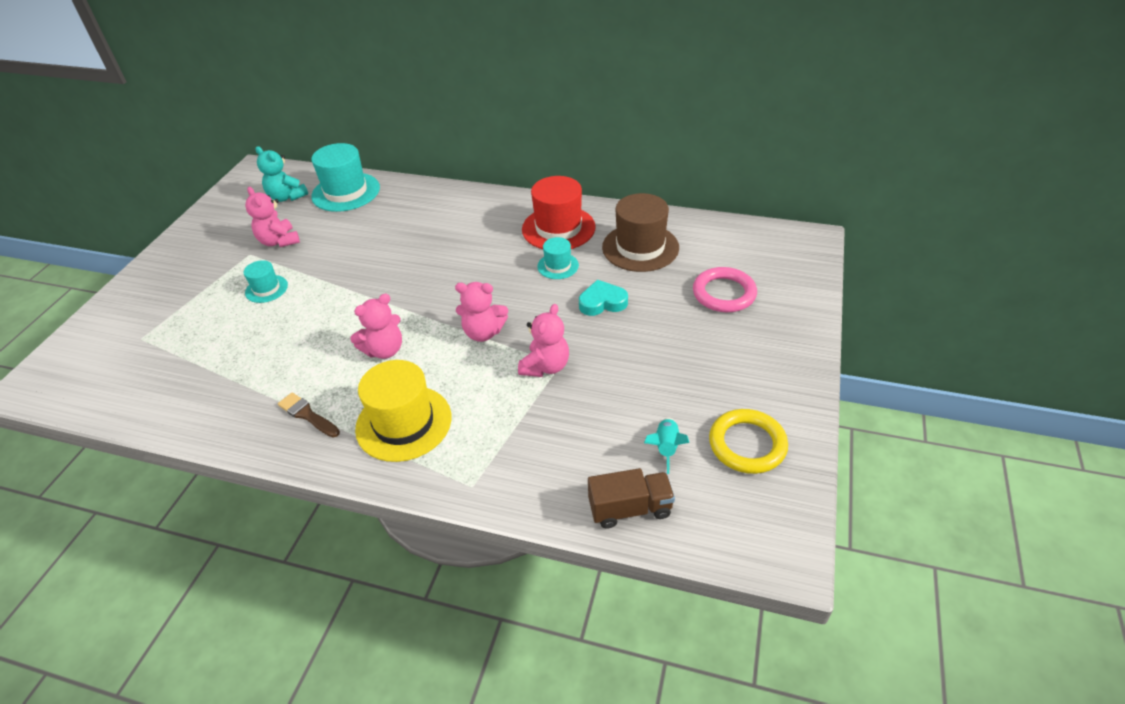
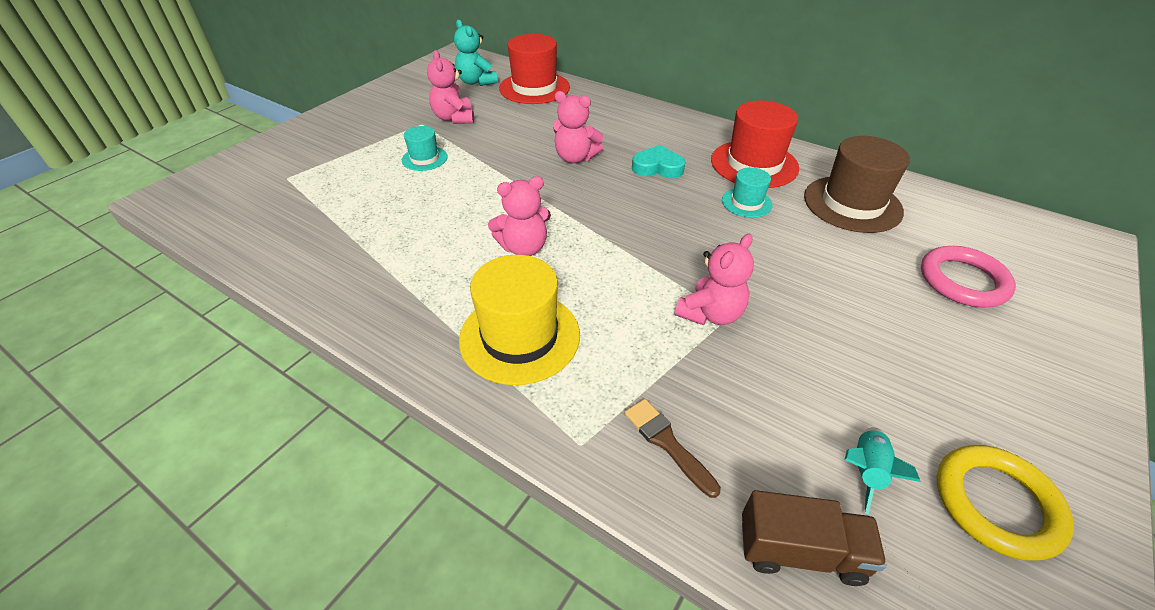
camera: 15 degrees right, 0 degrees up
brown brush [278,393,340,438] -> brown brush moved to [624,399,721,498]
turquoise hat [311,143,380,212] -> red hat [499,34,570,104]
pink teddy bear [455,282,508,342] -> pink teddy bear moved to [553,91,603,163]
turquoise heart [579,280,628,316] -> turquoise heart moved to [632,145,686,178]

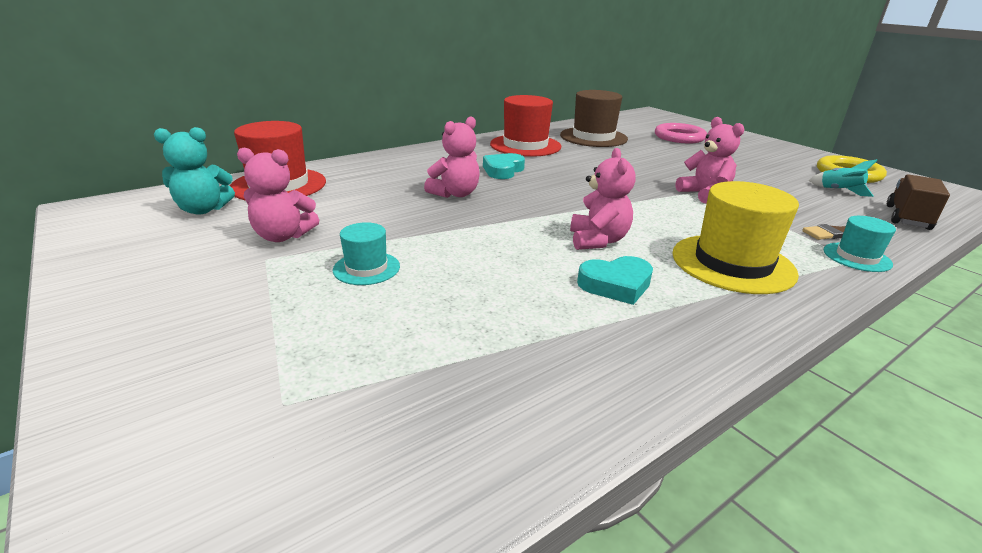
camera: 70 degrees left, 15 degrees down
turquoise hat [722,167,773,218] -> turquoise hat moved to [823,216,896,272]
none -> turquoise heart [577,256,653,305]

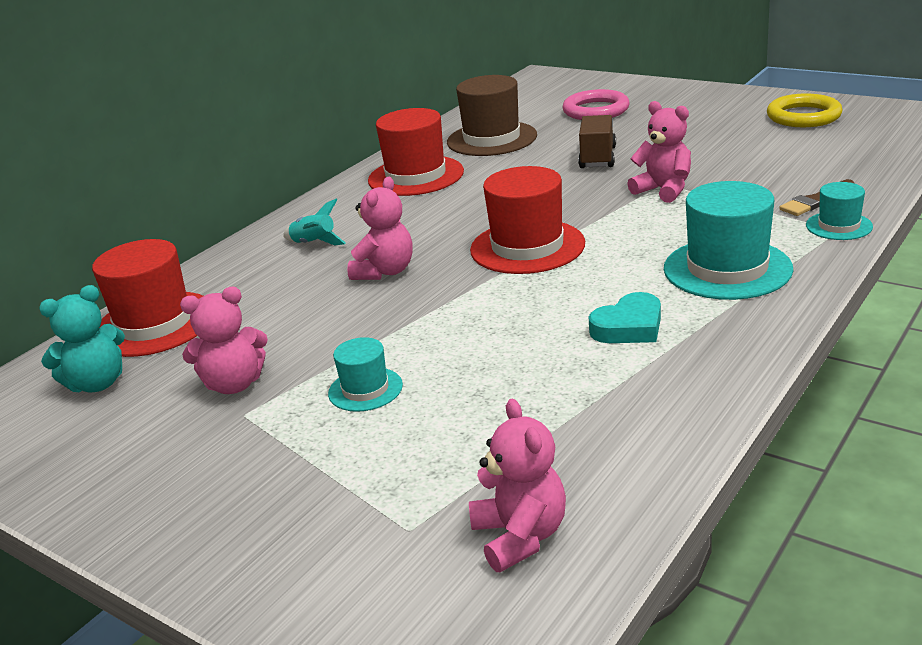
camera: 15 degrees left, 0 degrees up
turquoise heart [483,153,525,179] -> none
pink teddy bear [570,148,636,250] -> pink teddy bear moved to [469,399,566,572]
yellow hat [672,181,799,294] -> turquoise hat [664,181,793,300]
turquoise rocket [808,159,877,197] -> turquoise rocket moved to [283,199,346,245]
brown truck [887,174,950,230] -> brown truck moved to [578,115,616,168]
none -> red hat [470,166,585,274]

